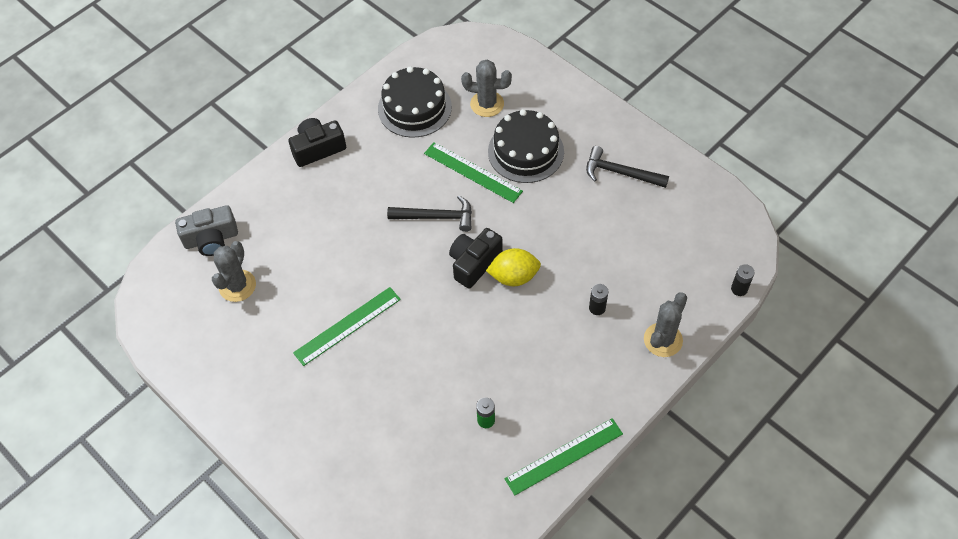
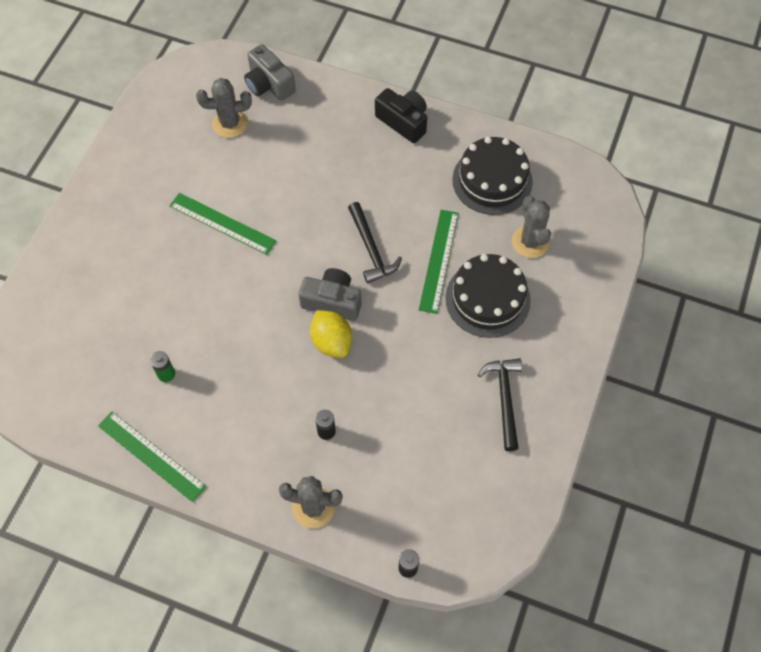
camera: 65 degrees right, 5 degrees up
black camera [449,228,503,289] -> grey camera [299,268,361,321]

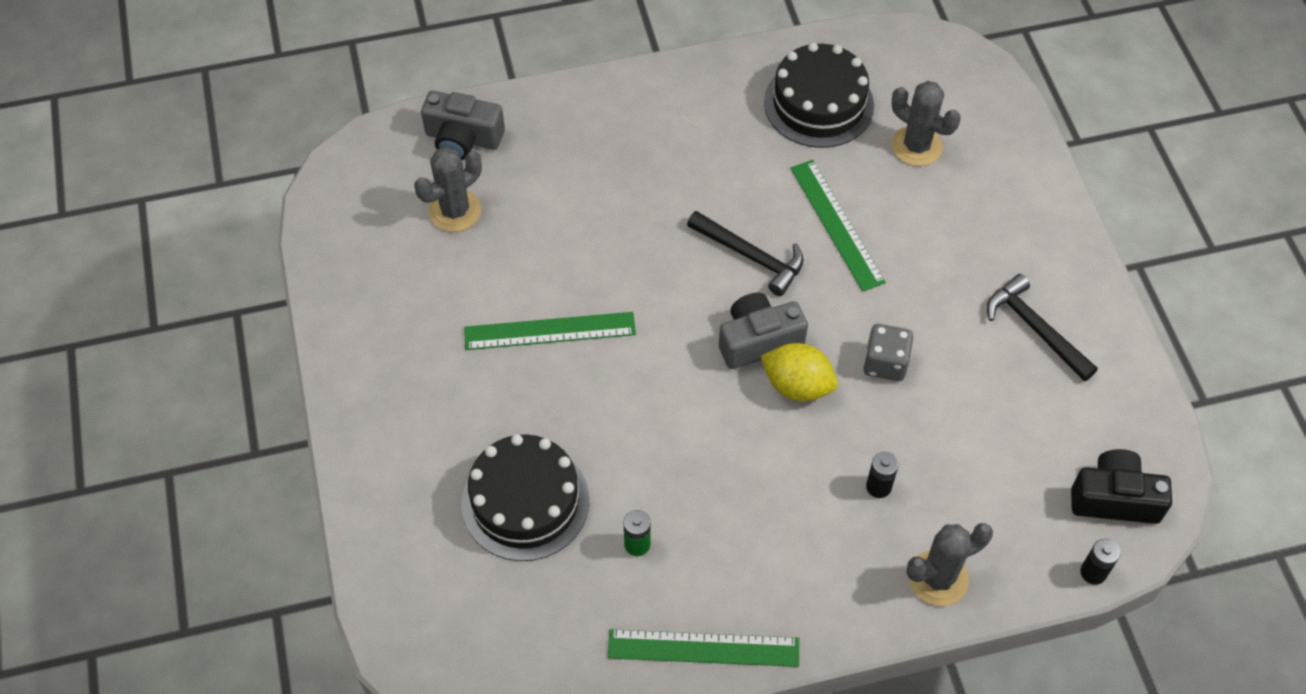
camera: 35 degrees left, 5 degrees down
black camera [375,88,427,143] -> black camera moved to [1071,449,1172,524]
black cake [445,254,531,338] -> black cake moved to [462,434,589,561]
none -> grey dice [863,324,913,382]

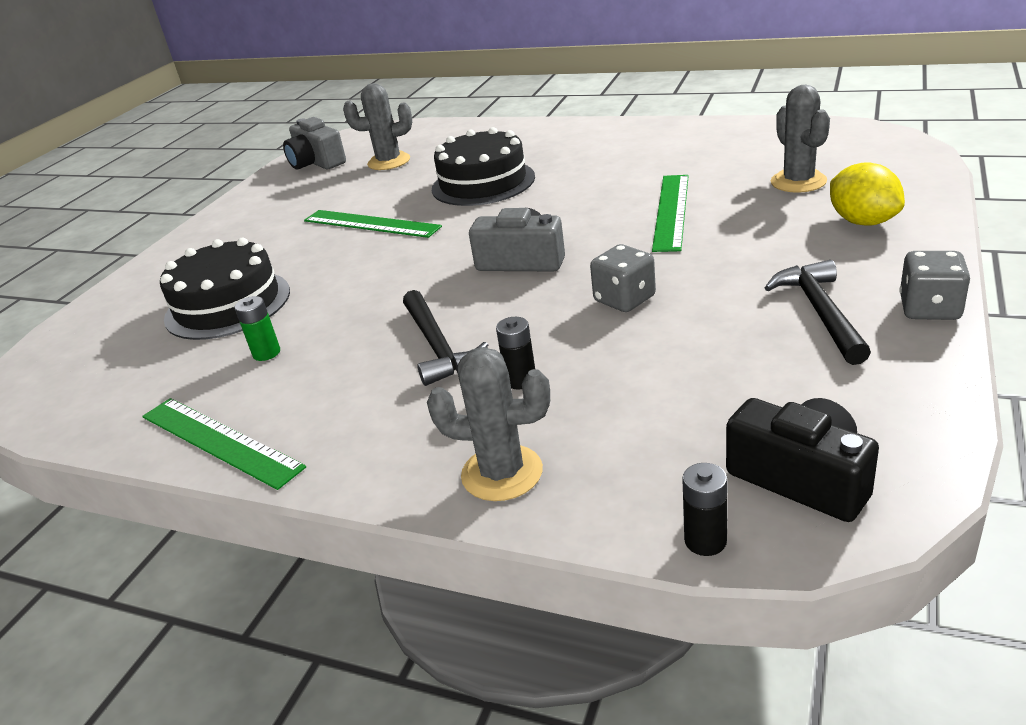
camera: 40 degrees right, 25 degrees down
grey camera [421,91,505,160] -> grey camera moved to [283,117,346,170]
black hammer [687,211,804,296] -> black hammer moved to [403,290,488,386]
yellow lemon [760,343,838,401] -> yellow lemon moved to [830,162,905,226]
black cake [764,43,874,148] -> black cake moved to [432,127,535,206]
none -> grey dice [900,251,970,320]

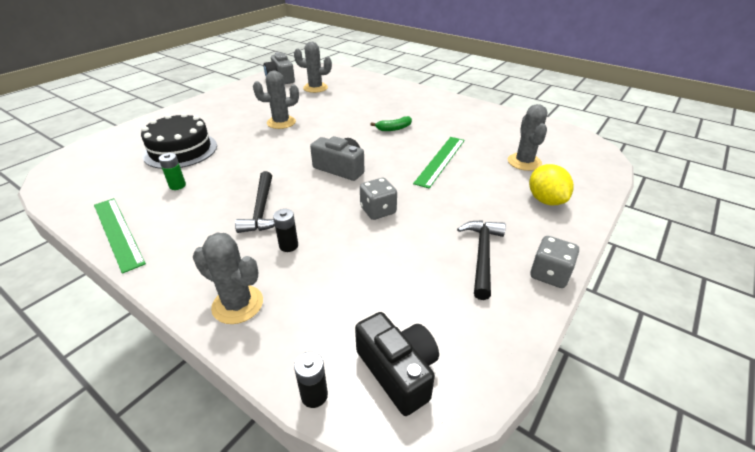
camera: 10 degrees right, 5 degrees up
green ruler [304,210,442,238] -> grey cactus [253,71,299,129]
black cake [432,127,535,206] -> none
none -> green banana [370,116,412,131]

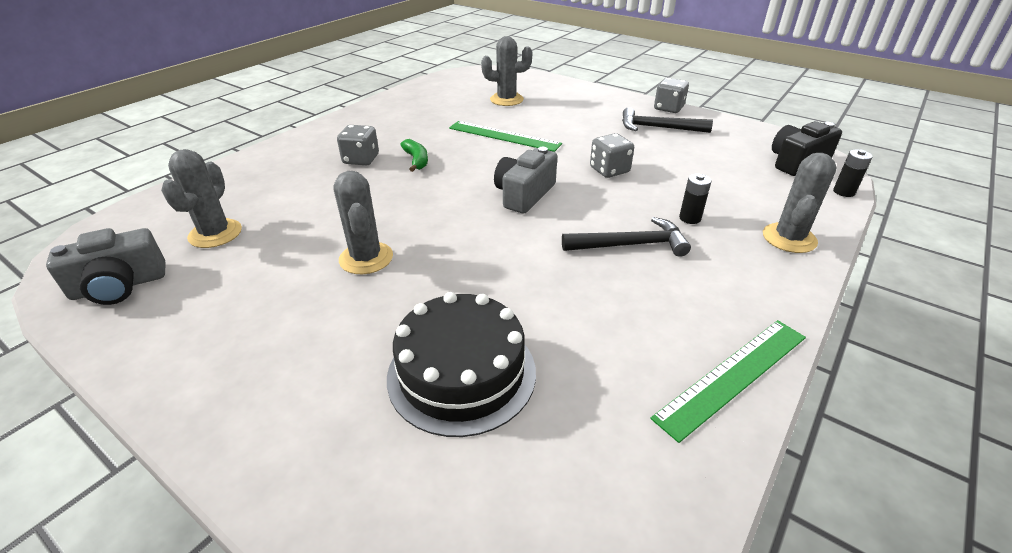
camera: 90 degrees left, 0 degrees up
green battery [159,153,186,190] -> none
yellow lemon [529,164,574,205] -> none
none -> grey dice [337,125,379,165]

